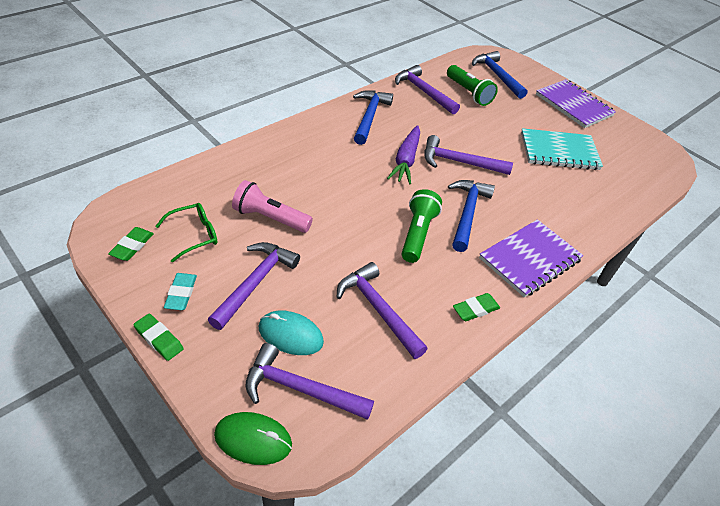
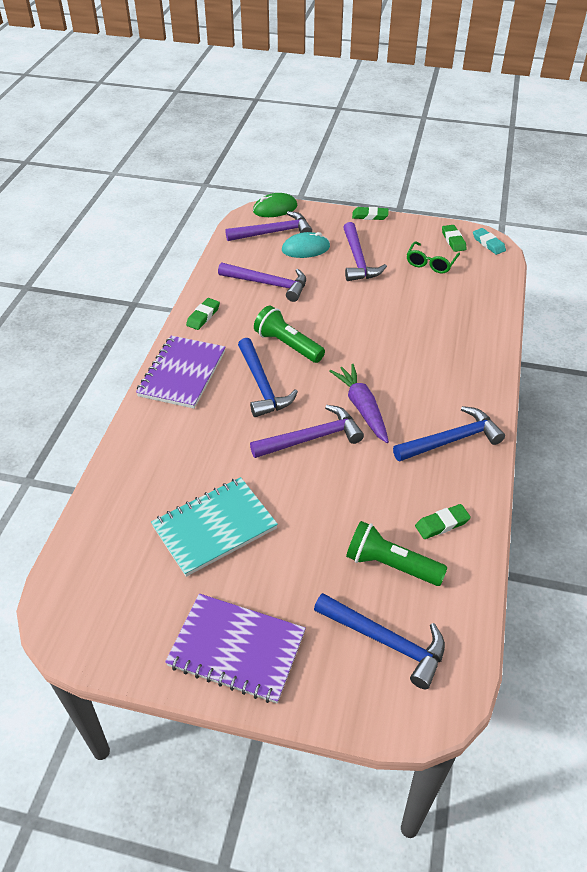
camera: 150 degrees right, 0 degrees up
turquoise eraser [164,273,197,310] -> turquoise eraser moved to [473,228,506,255]
pink flashlight [232,180,313,233] -> none
blue hammer [353,90,393,145] -> blue hammer turned 90 degrees counterclockwise [393,406,505,462]
purple hammer [395,65,460,115] -> green eraser [415,504,471,539]
green flashlight [402,189,442,263] -> green flashlight turned 150 degrees clockwise [254,306,325,363]

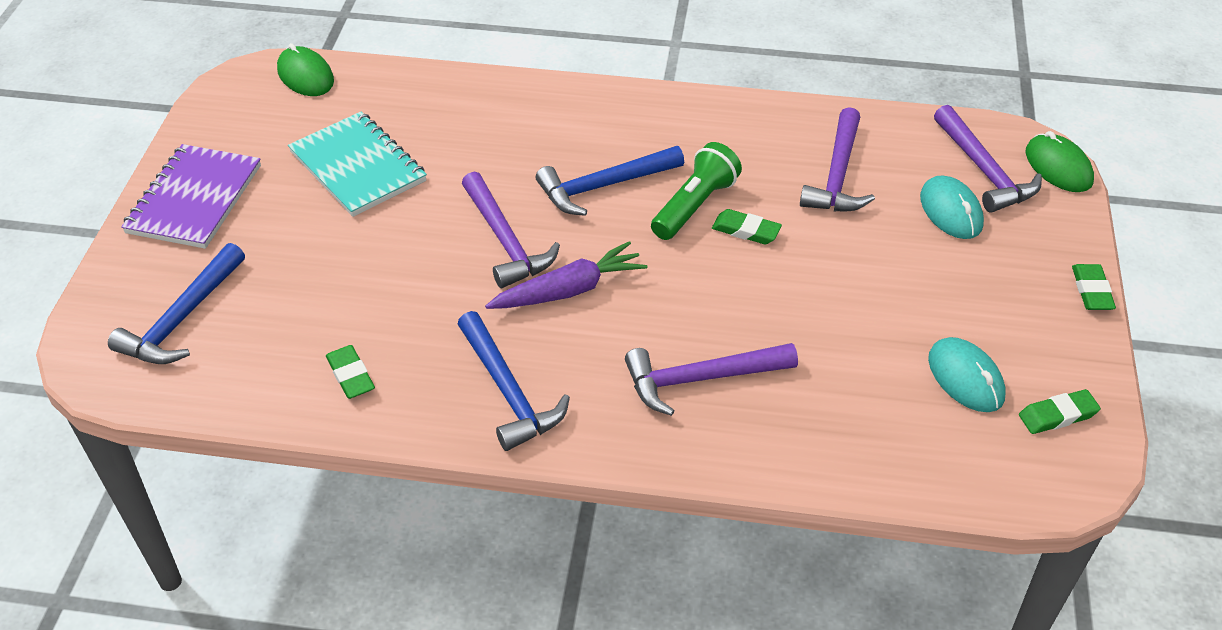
camera: 85 degrees right, 0 degrees up
purple notebook [136,336,226,409] -> none
green eraser [186,298,220,330] -> green eraser moved to [712,209,782,244]
purple hammer [343,222,387,281] -> purple hammer moved to [625,343,798,416]
green flashlight [346,521,447,586] -> none
green glasses [407,241,460,274] -> turquoise mouse [928,337,1006,412]
turquoise eraser [473,228,506,255] -> none
none -> green mouse [277,43,334,96]

